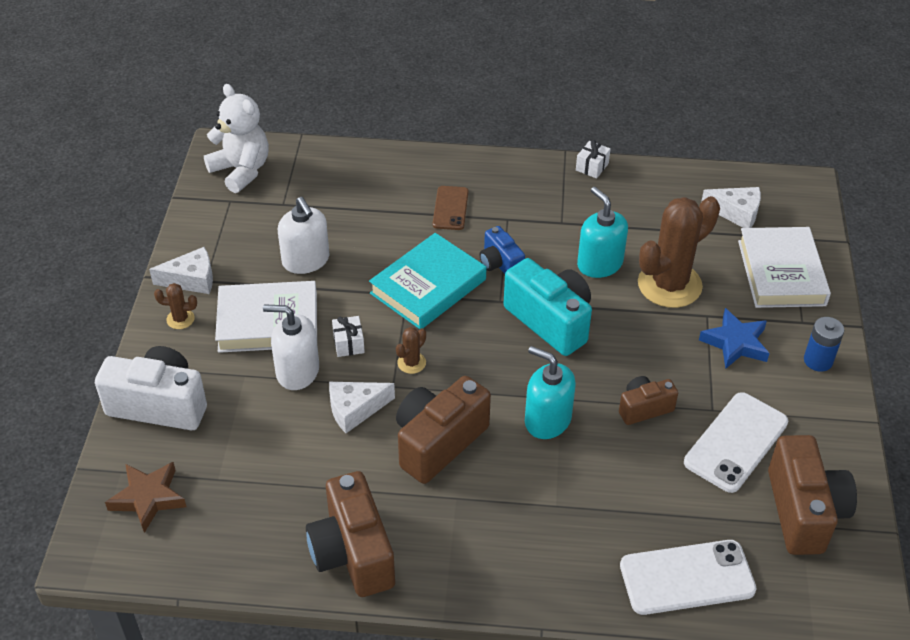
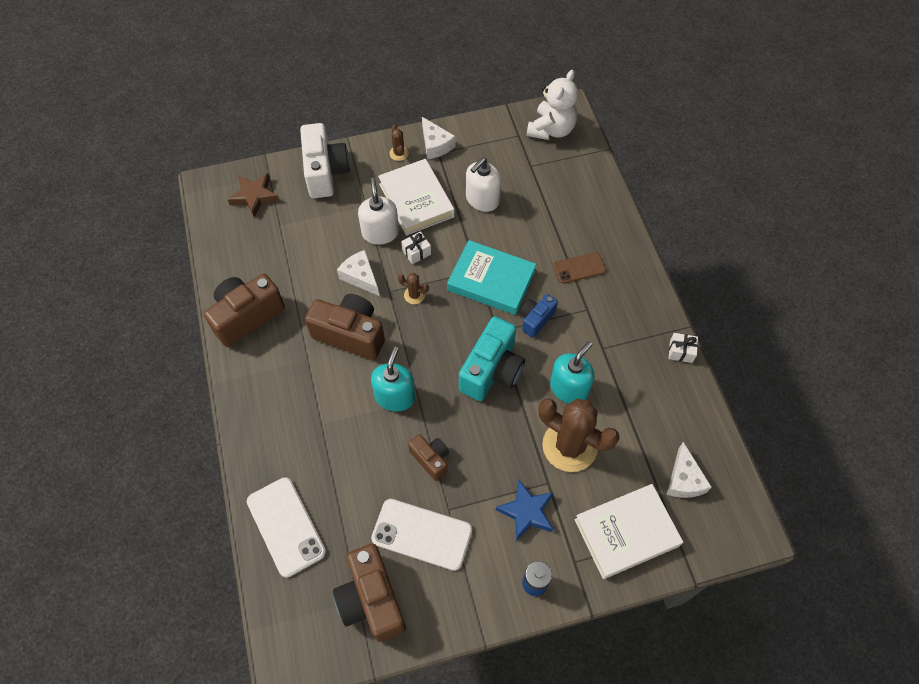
camera: 70 degrees right, 15 degrees up
brown camera [768,435,857,555] -> brown camera turned 90 degrees clockwise [333,543,406,642]

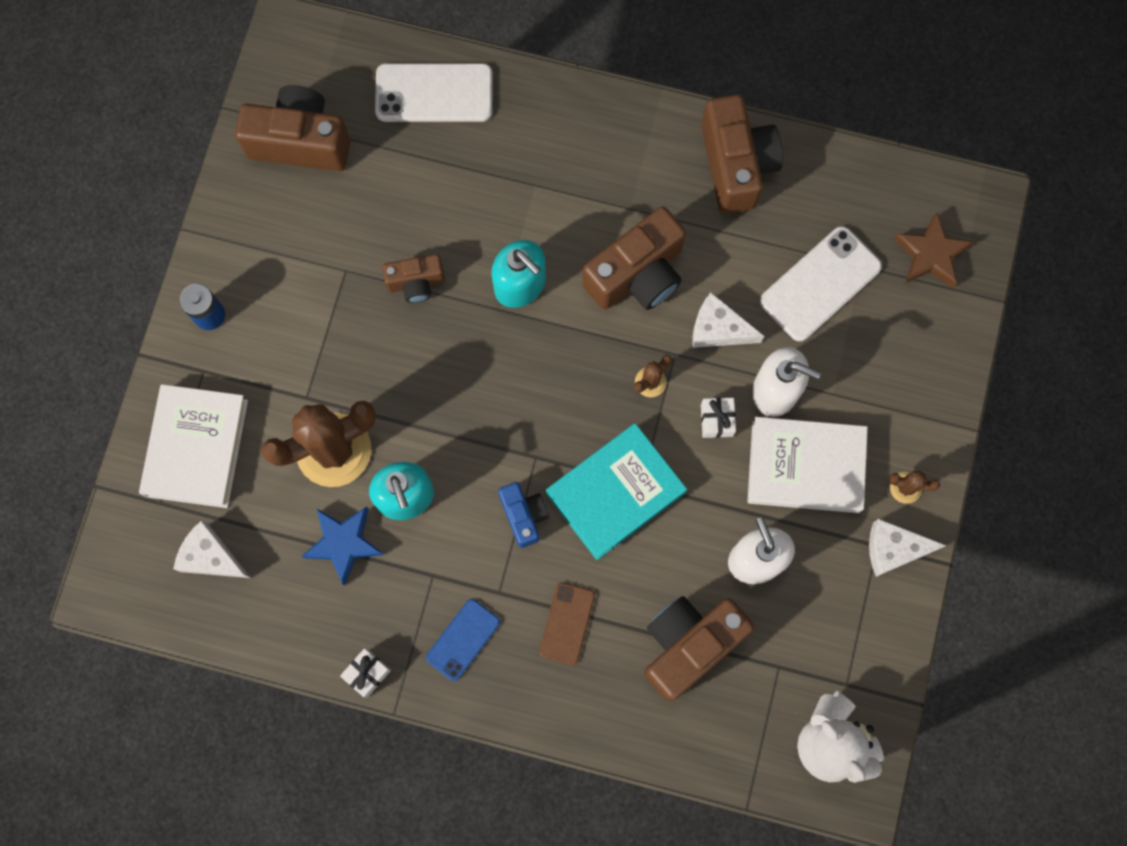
camera: 120 degrees right, 15 degrees up
white camera [300,123,350,198] -> none
white cheese [337,250,379,296] -> white cheese turned 150 degrees counterclockwise [692,292,764,348]
white phone [371,499,472,571] -> white phone moved to [760,226,882,342]
turquoise camera [459,316,525,401] -> none
blue star [496,480,554,541] -> blue star moved to [301,506,384,586]
none -> blue phone [426,599,500,681]
none -> brown camera [644,596,754,701]

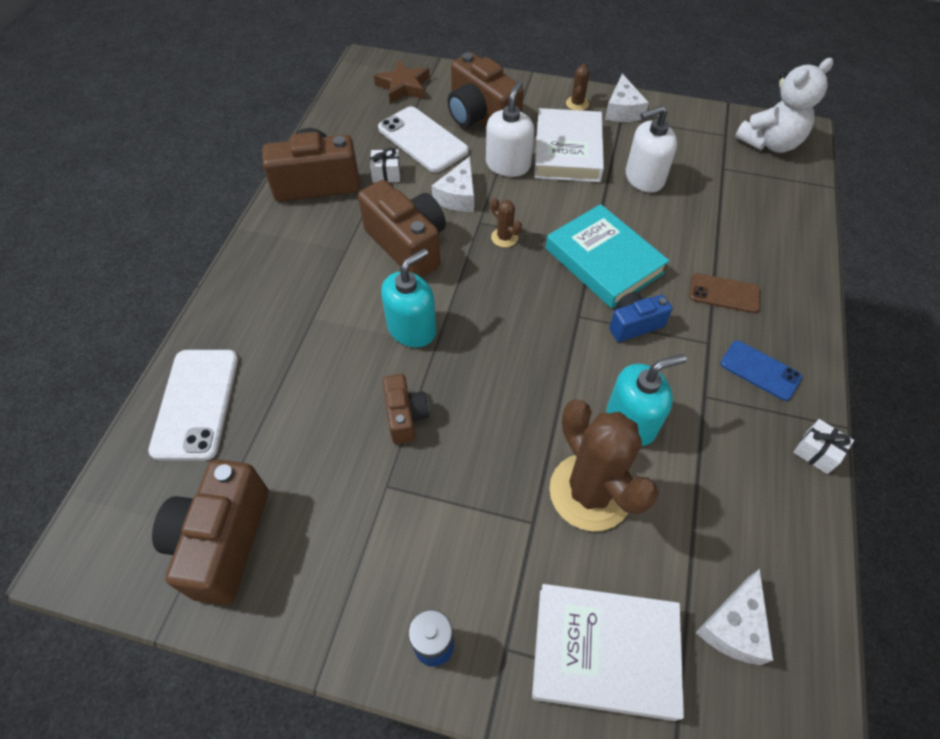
camera: 90 degrees left, 20 degrees down
blue star [301,506,384,586] -> none
brown camera [644,596,754,701] -> brown camera moved to [447,52,524,128]
white gift [701,398,736,438] -> white gift moved to [370,148,401,183]

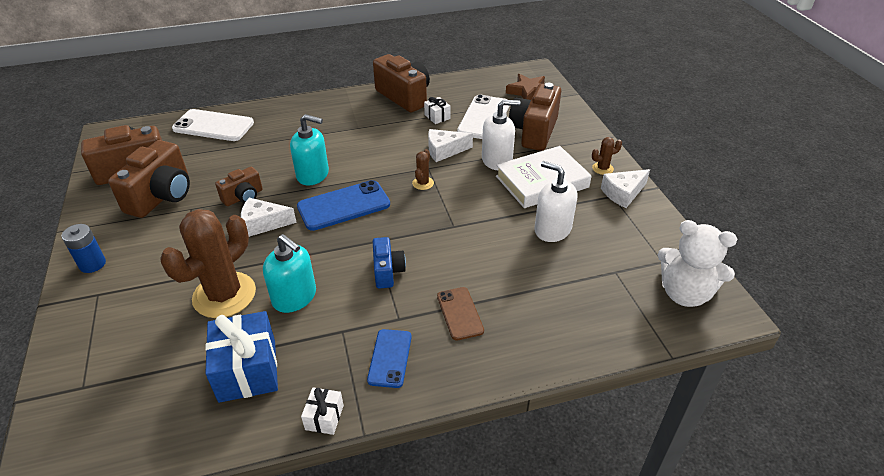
camera: 60 degrees right, 15 degrees down
white phone [148,350,238,461] -> white phone turned 45 degrees clockwise [172,109,254,141]
brown camera [358,180,446,278] -> brown camera moved to [108,140,190,218]
white book [532,584,684,721] -> none
turquoise book [546,204,669,308] -> none
blue camera [609,292,672,342] -> blue camera turned 45 degrees clockwise [373,237,406,289]
white cheese [696,569,773,665] -> white cheese moved to [241,198,297,237]
none -> blue gift [205,311,278,403]
none -> blue phone [297,180,390,231]

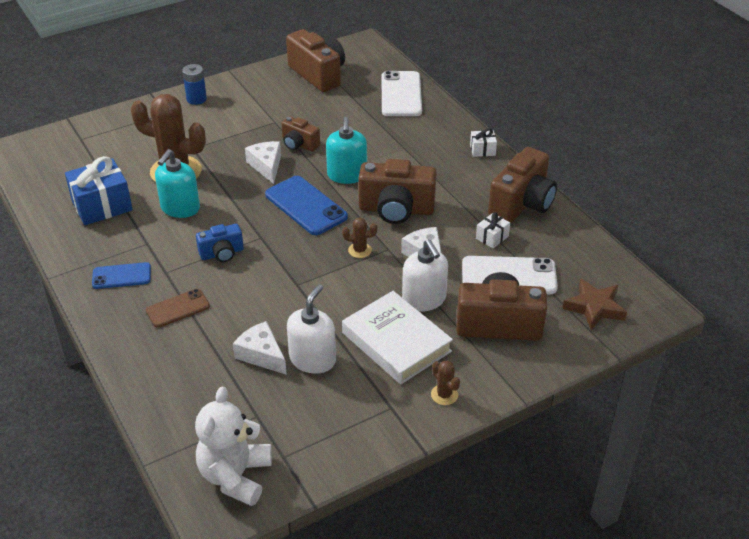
camera: 75 degrees right, 0 degrees up
brown camera [108,140,190,218] -> brown camera moved to [358,159,437,224]
white gift [301,387,344,435] -> white gift moved to [470,128,497,157]
white cheese [601,169,650,208] -> white cheese moved to [233,321,287,375]

